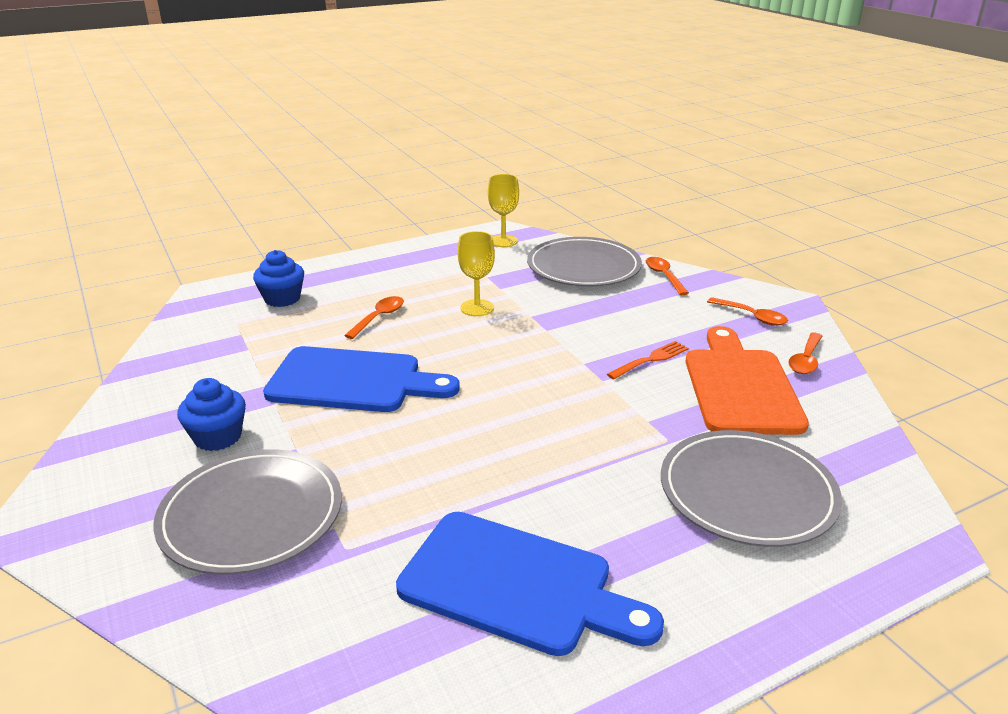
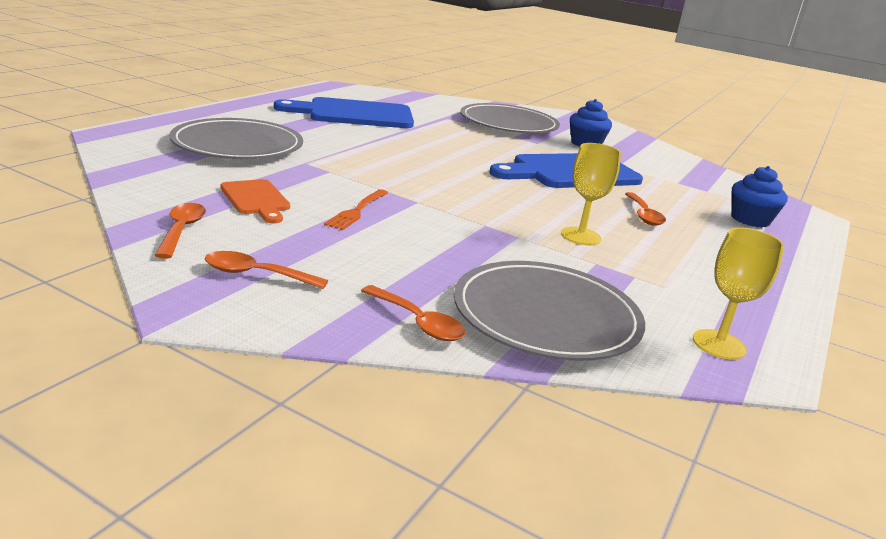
camera: 145 degrees right, 5 degrees down
orange cutting board [686,326,809,435] -> orange cutting board [220,179,290,223], size x0.52

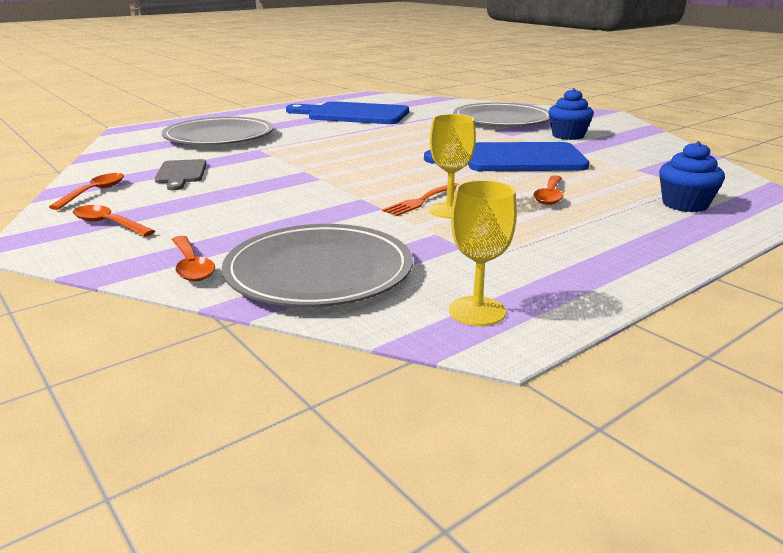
camera: 25 degrees right, 0 degrees up
orange cutting board [220,179,290,223] -> grey cutting board [155,159,207,190]
orange fork [324,189,388,230] -> orange fork moved to [382,183,459,216]

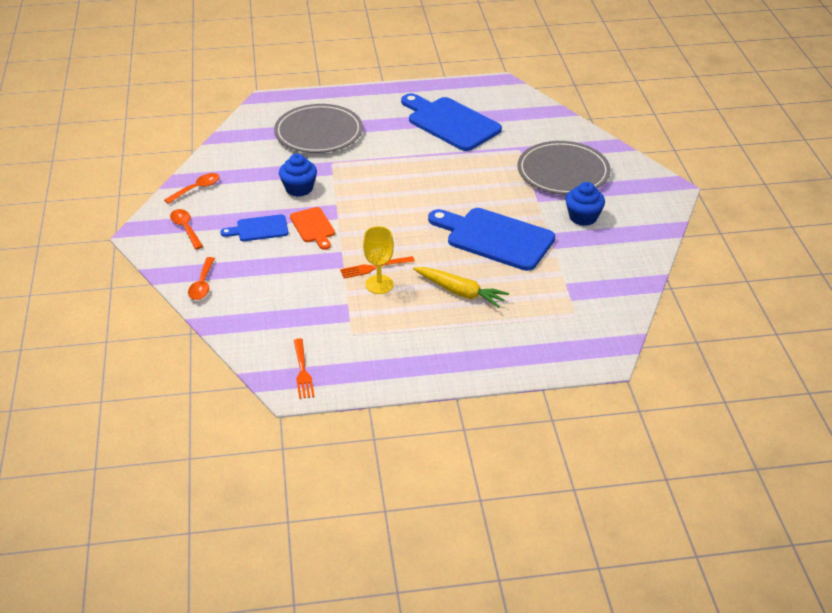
camera: 30 degrees right, 15 degrees up
grey cutting board [155,159,207,190] -> none
grey plate [222,224,413,307] -> none
yellow goblet [449,180,517,326] -> orange fork [294,338,315,399]
orange spoon [533,175,563,205] -> yellow carrot [413,267,509,308]
blue cupcake [659,141,725,212] -> blue cupcake moved to [279,154,317,197]
none -> blue cutting board [220,214,288,241]
none -> orange cutting board [290,207,335,250]

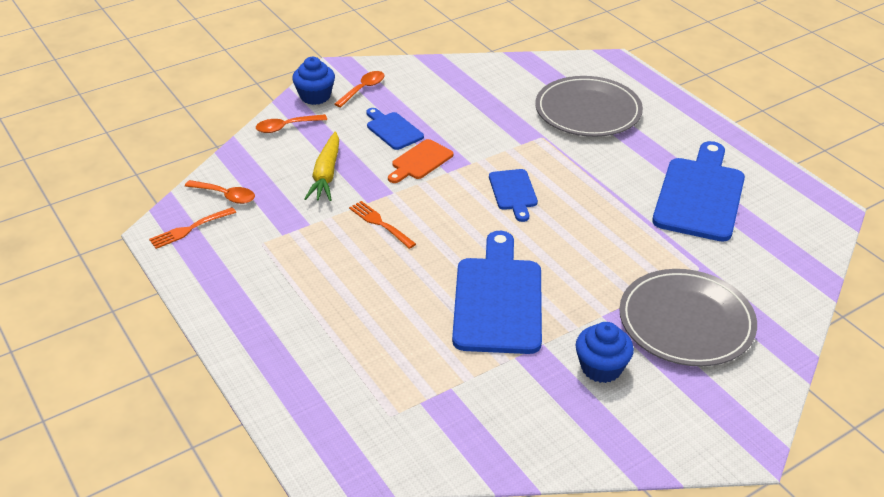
camera: 65 degrees right, 0 degrees up
orange spoon [164,173,220,204] -> orange spoon moved to [185,180,255,204]
blue cupcake [279,154,317,197] -> blue cupcake moved to [292,57,335,105]
yellow goblet [363,226,394,294] -> none
yellow carrot [413,267,509,308] -> yellow carrot moved to [304,132,339,201]
none -> blue cutting board [489,169,538,222]

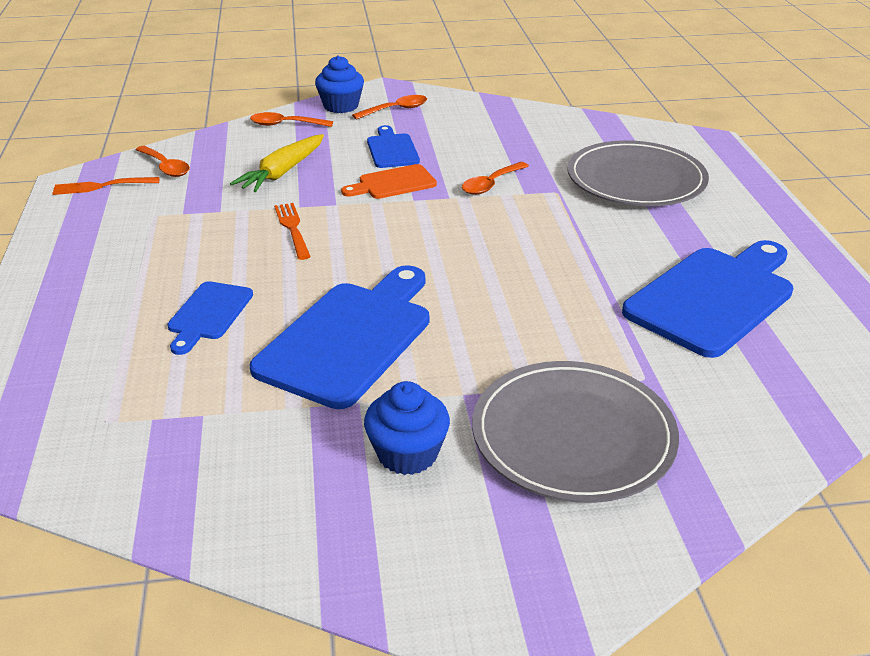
camera: 25 degrees right, 5 degrees down
blue cutting board [489,169,538,222] -> blue cutting board moved to [167,281,253,355]
none -> orange spoon [462,162,529,195]

